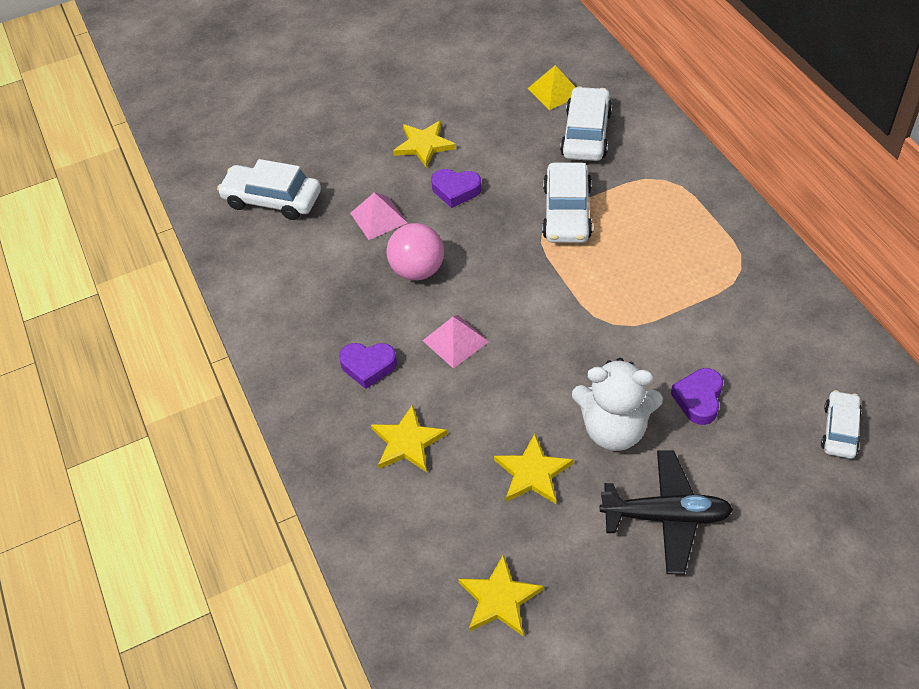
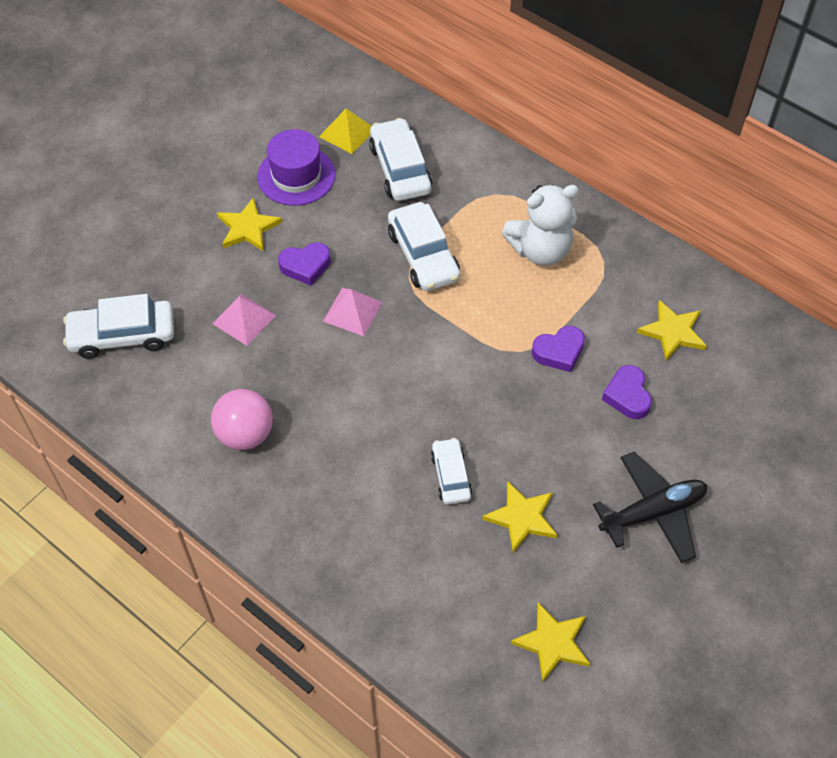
camera: 30 degrees left, 5 degrees up
purple heart [339,343,397,389] -> purple heart moved to [532,326,585,372]
yellow star [371,404,447,472] -> yellow star moved to [637,300,707,361]
pink ball [386,223,444,281] -> pink ball moved to [211,389,273,450]
pink pyramid [422,315,489,368] -> pink pyramid moved to [323,288,383,336]
white teddy bear [572,358,663,451] -> white teddy bear moved to [502,184,579,266]
white car [821,390,862,459] -> white car moved to [431,438,472,505]
none -> purple hat [257,129,335,206]

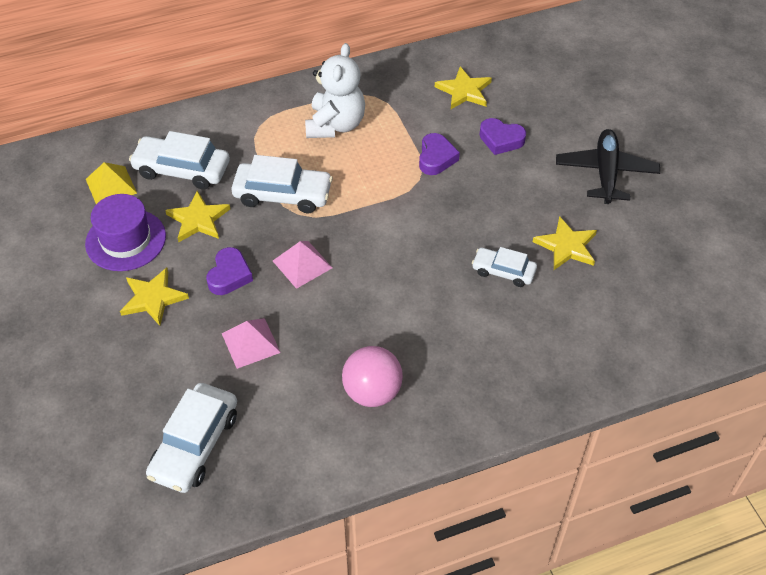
camera: 60 degrees left, 5 degrees down
yellow star [511,602,590,683] -> yellow star moved to [165,191,230,242]

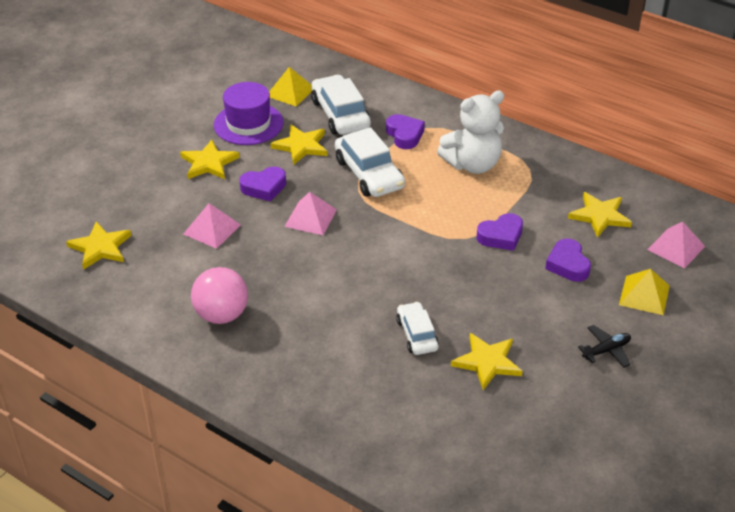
camera: 55 degrees right, 10 degrees down
white car [146,383,237,493] -> yellow star [66,222,132,270]
black plane [556,129,660,204] -> black plane [578,325,631,368], size x0.52
none -> purple heart [386,114,425,149]
none -> yellow pyramid [619,269,670,315]
none -> pink pyramid [647,222,705,269]

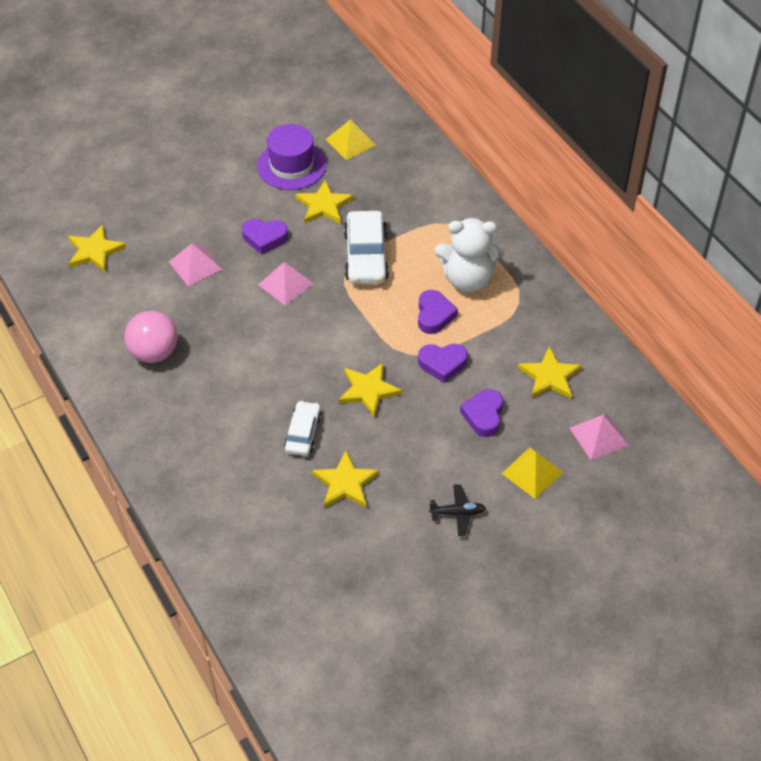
camera: 25 degrees right, 10 degrees up
yellow star [180,139,240,179] -> yellow star moved to [338,363,402,418]
white car [311,75,371,135] -> none
purple heart [386,114,425,149] -> purple heart moved to [418,290,458,334]

